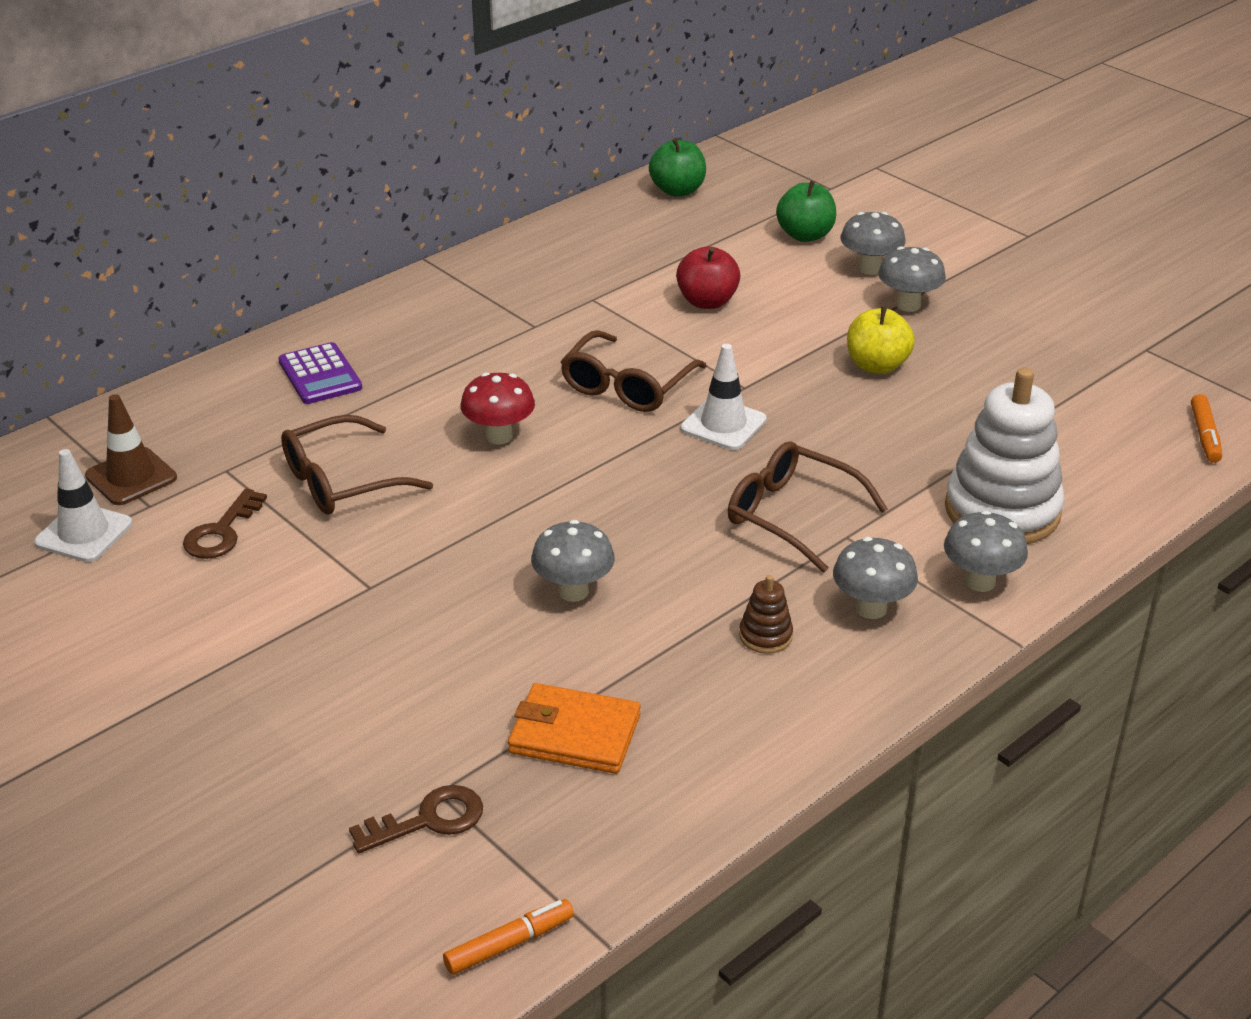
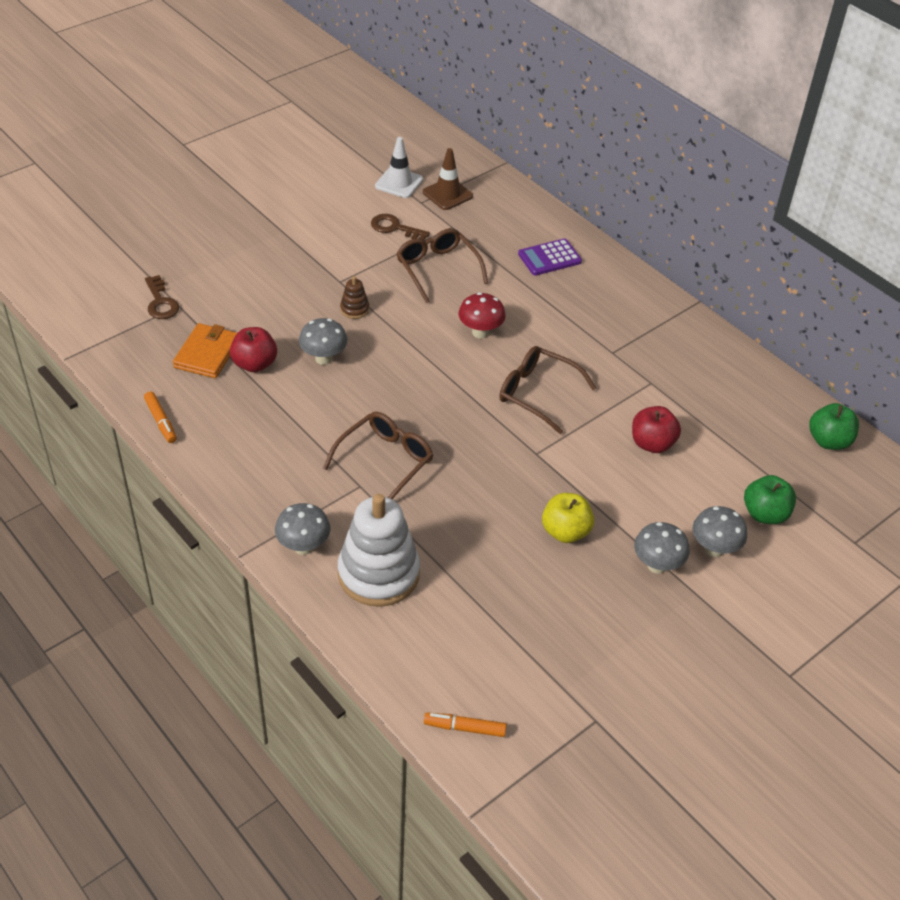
camera: 90 degrees right, 10 degrees up
orange marker [443,899,574,975] -> orange marker moved to [144,392,177,443]
white traffic cone [681,344,767,450] -> none
brown stacking toy [739,575,793,654] -> brown stacking toy moved to [340,276,369,319]
grey mushroom [833,537,918,619] -> none
none -> red apple [230,327,277,372]

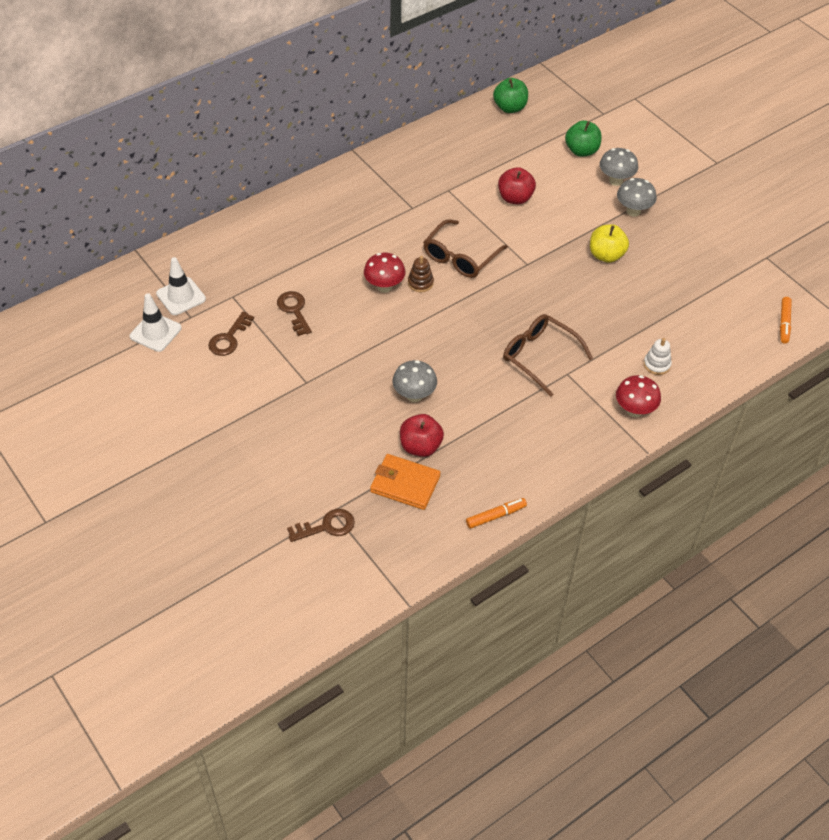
camera: 85 degrees left, 5 degrees up
grey mushroom [275,503,331,555] -> red mushroom [616,375,661,417]
white stacking toy [338,494,420,607] -> white stacking toy [644,338,672,375], size x0.43
brown stacking toy [340,276,369,319] -> brown stacking toy moved to [408,256,434,292]
brown glasses [396,228,488,303] -> brown key [277,291,312,336]
brown traffic cone [423,148,473,210] -> white traffic cone [156,257,206,315]
purple calculator [518,239,582,276] -> none

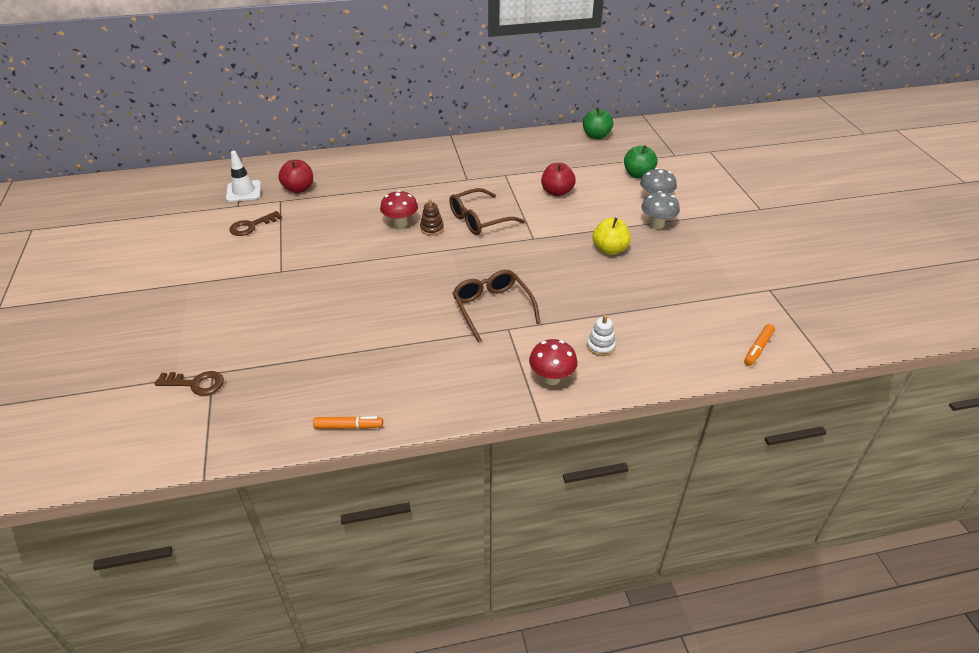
camera: 25 degrees right, 10 degrees down
white traffic cone [130,293,182,352] -> none
brown key [277,291,312,336] -> none
orange wallet [370,454,441,510] -> none
grey mushroom [393,360,437,402] -> none
red apple [400,414,444,457] -> red apple moved to [278,160,313,193]

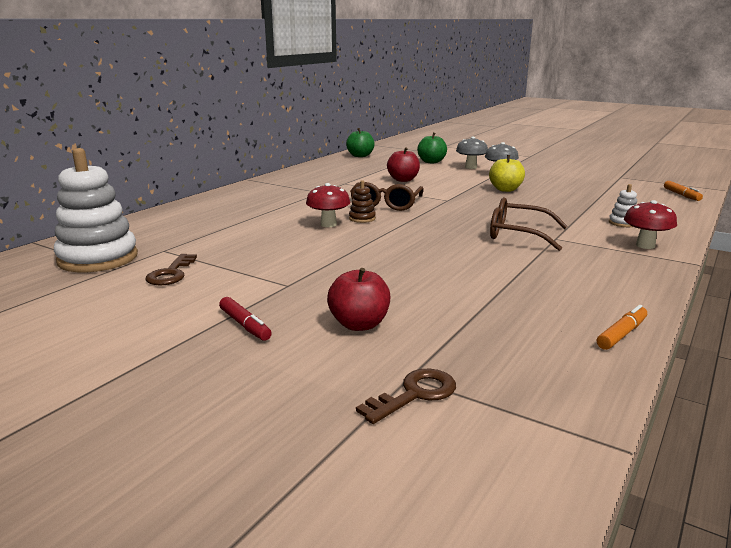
camera: 45 degrees left, 20 degrees down
white traffic cone [226,151,261,202] -> white stacking toy [54,148,138,272]
red apple [278,160,313,193] -> red apple moved to [327,268,390,331]
none -> red marker [219,297,272,341]

